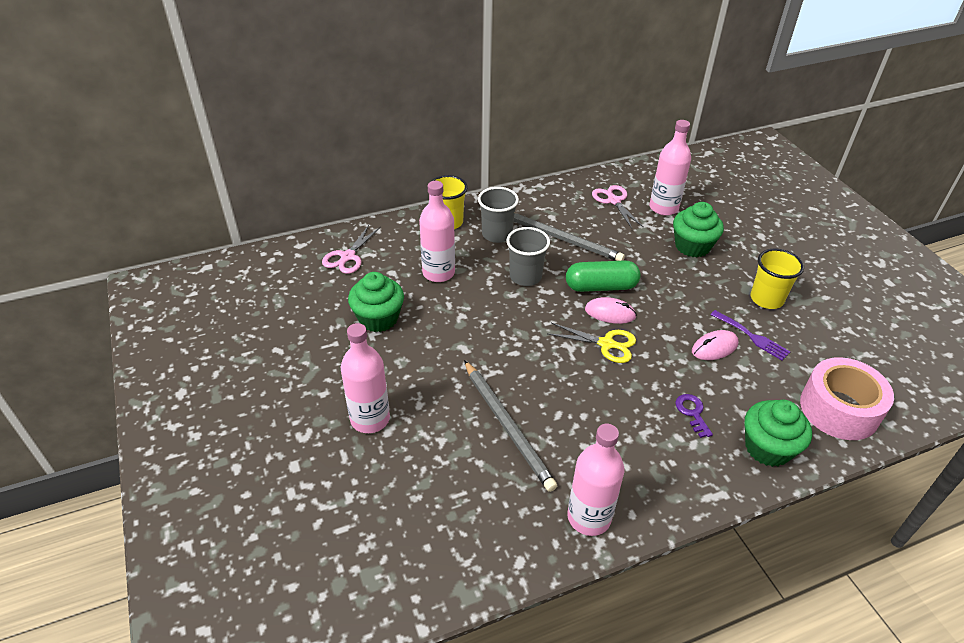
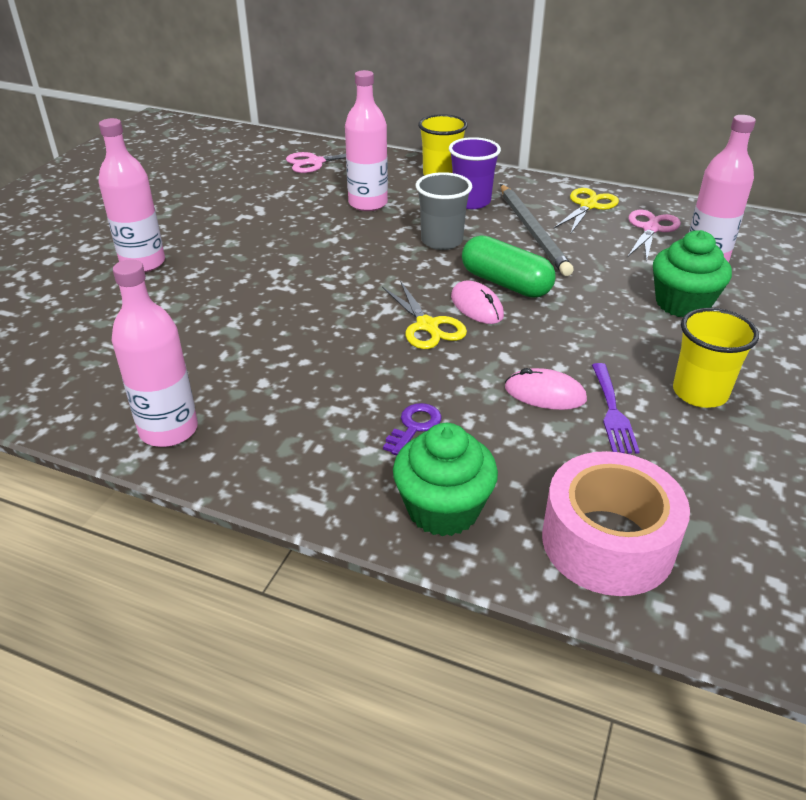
camera: 45 degrees right, 5 degrees down
green cupcake [348,272,404,332] -> none
grey pencil [464,360,557,492] -> none
grey cup [478,187,519,243] -> purple cup [449,137,501,209]
none -> yellow scissors [554,188,619,234]

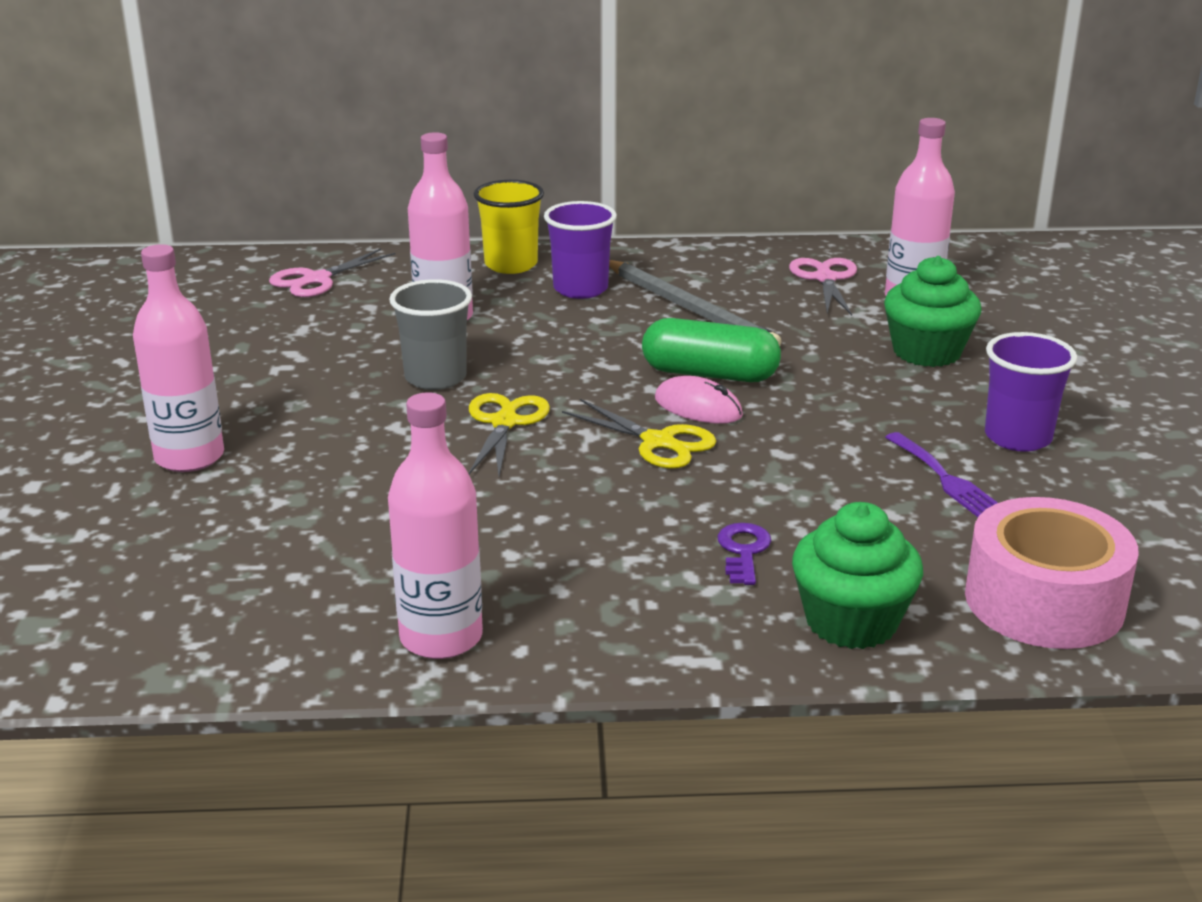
camera: 25 degrees left, 10 degrees down
grey cup [416,172,472,250] -> grey cup moved to [389,279,472,390]
pink mouse [505,368,587,410] -> none
yellow scissors [554,188,619,234] -> yellow scissors moved to [469,393,550,476]
yellow cup [673,308,759,408] -> purple cup [985,332,1077,452]

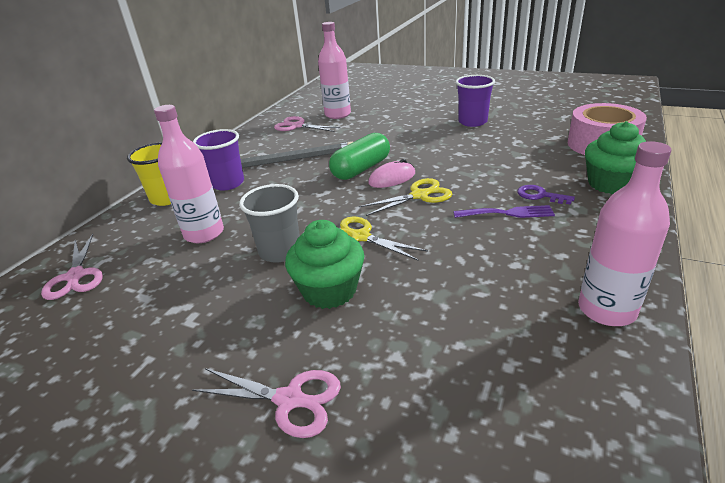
camera: 60 degrees left, 5 degrees up
pink bottle [133,244,224,472] -> pink scissors [192,368,341,438]
green cupcake [884,256,982,367] -> green cupcake moved to [285,220,364,309]
purple fork [885,432,998,517] -> purple fork moved to [453,205,555,218]

